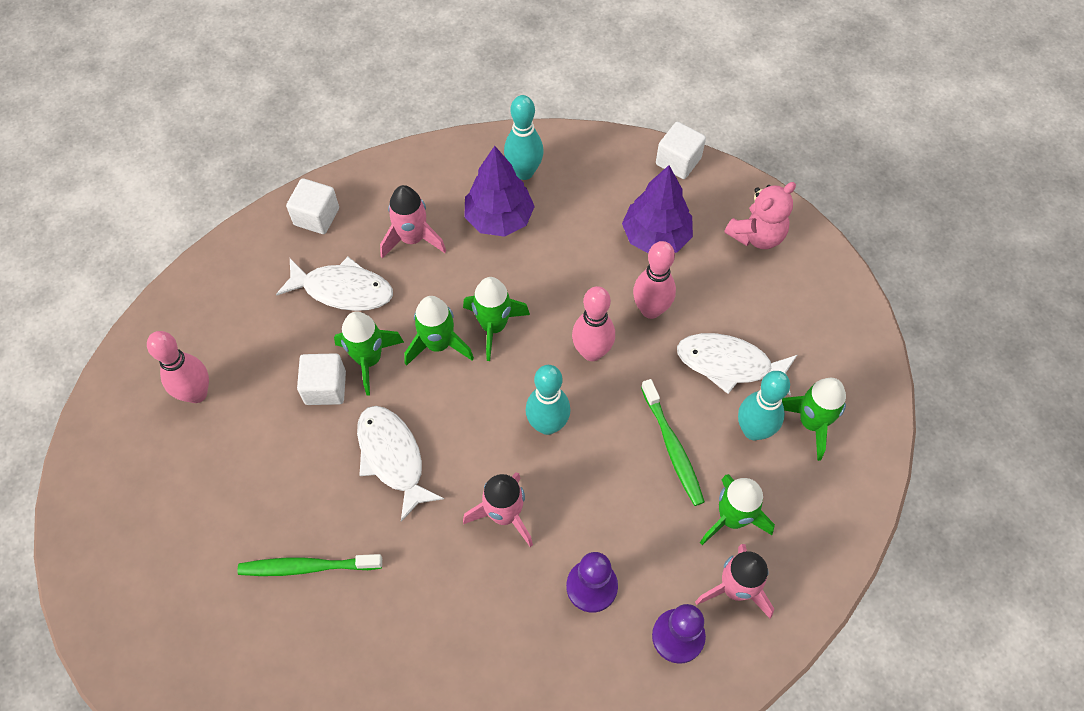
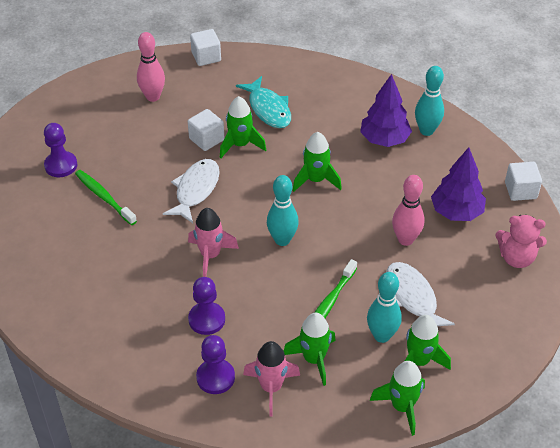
camera: 50 degrees right, 15 degrees down
white fish [276,257,393,311] -> turquoise fish [236,76,291,128]
white cube [286,178,339,234] -> white cube moved to [190,29,221,66]
pink rocket [380,185,446,258] -> none
green rocket [405,296,474,366] -> green rocket moved to [370,361,425,436]
pink bowling pin [572,286,615,361] -> none
none -> purple pawn [44,123,77,177]

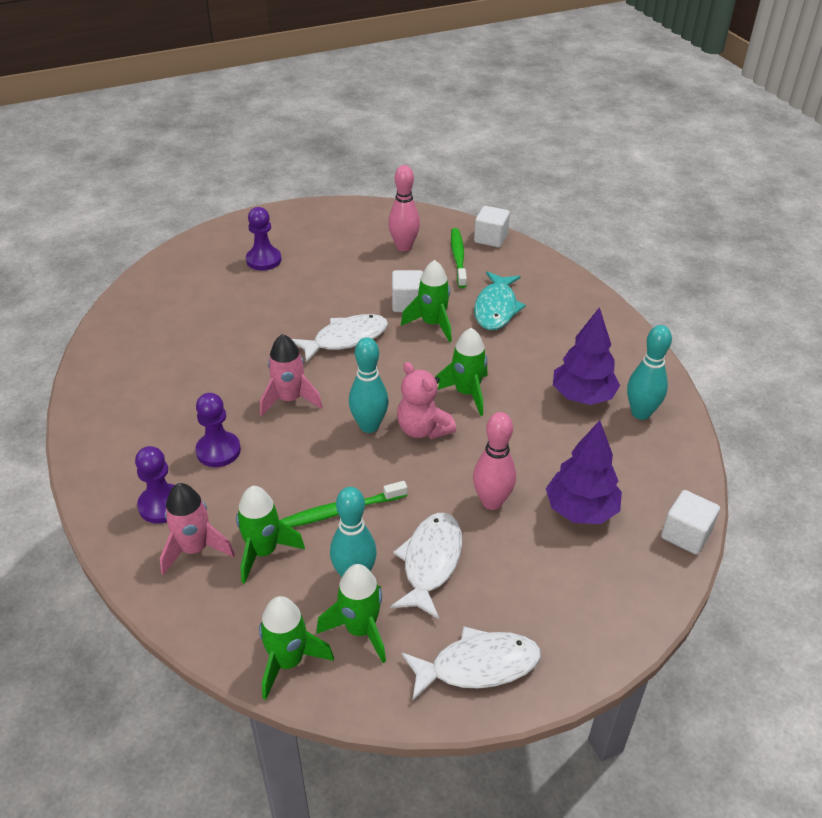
camera: 40 degrees right, 5 degrees down
green toothbrush [75,170,137,225] -> green toothbrush moved to [451,228,467,288]
pink teddy bear [495,215,547,268] -> pink teddy bear moved to [397,362,456,439]
none -> white fish [401,627,541,701]

